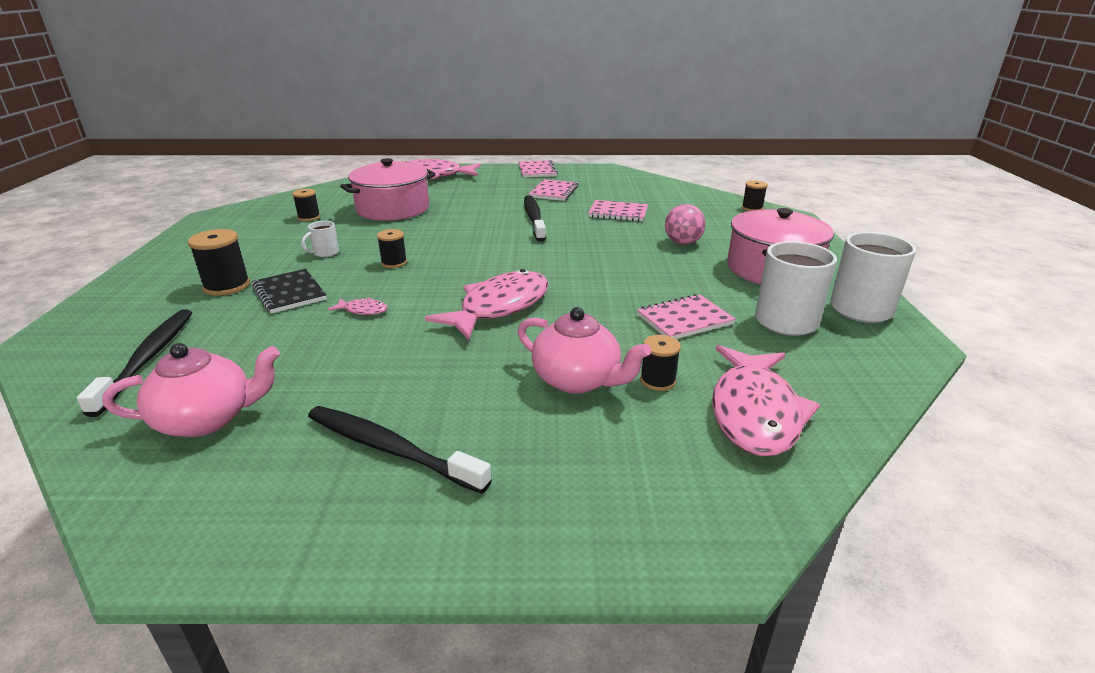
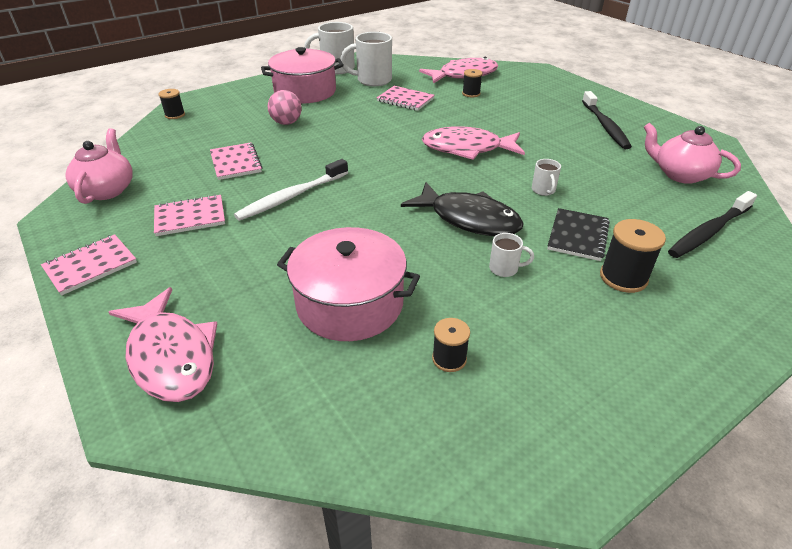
camera: 125 degrees left, 10 degrees up
pink fish [328,298,388,315] -> white mug [532,159,561,196]
black spool [377,229,407,268] -> black fish [401,182,524,236]
pink teapot [518,307,651,393] -> pink teapot moved to [66,128,133,204]
black toothbrush [524,195,546,242] -> white toothbrush [234,159,348,221]

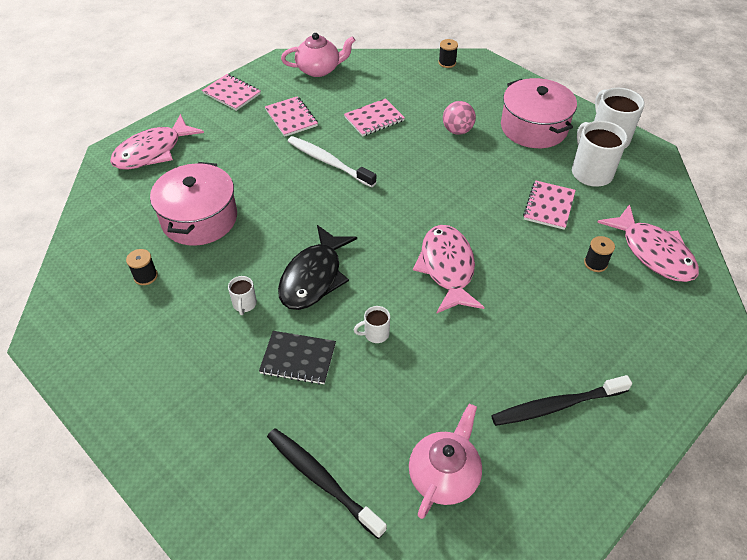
camera: 80 degrees right, 10 degrees up
black spool [600,219,666,293] -> none

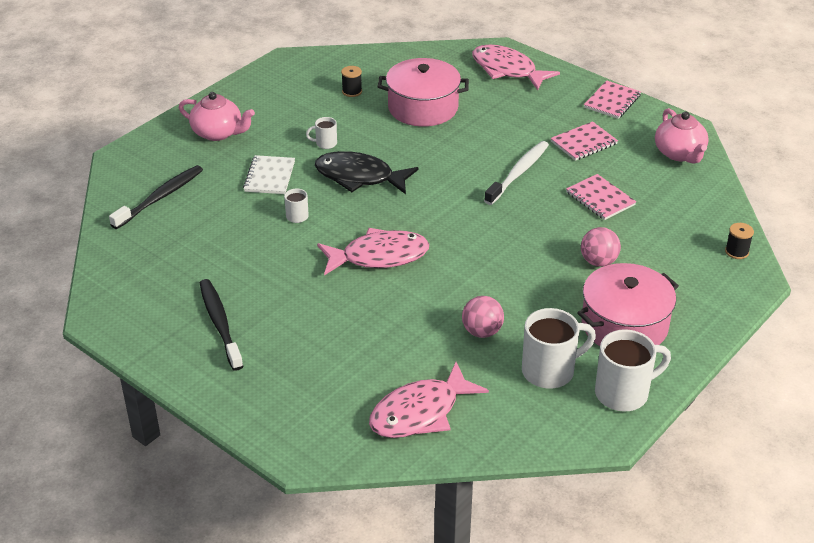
camera: 85 degrees right, 10 degrees down
black notebook [259,331,336,385] -> white notebook [243,155,295,194]
pink teapot [409,404,482,519] -> pink teapot moved to [179,92,255,141]
pink notebook [523,181,576,230] -> pink ball [462,296,504,338]
black spool [584,236,615,272] -> none

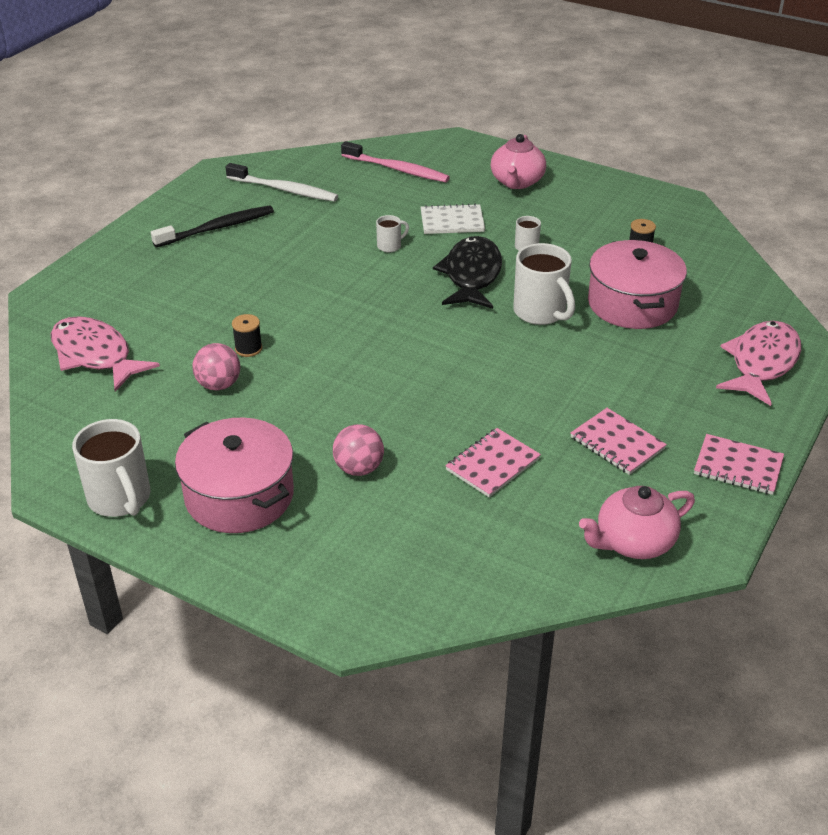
camera: 80 degrees right, 0 degrees up
black toothbrush [109,165,203,229] -> pink toothbrush [341,141,450,182]
pink fish [317,228,429,275] -> none
white toothbrush [484,141,549,205] -> white toothbrush moved to [226,163,338,202]
white mug [522,308,596,389] -> white mug moved to [513,243,575,325]
black spool [725,223,754,259] -> black spool moved to [232,314,262,357]

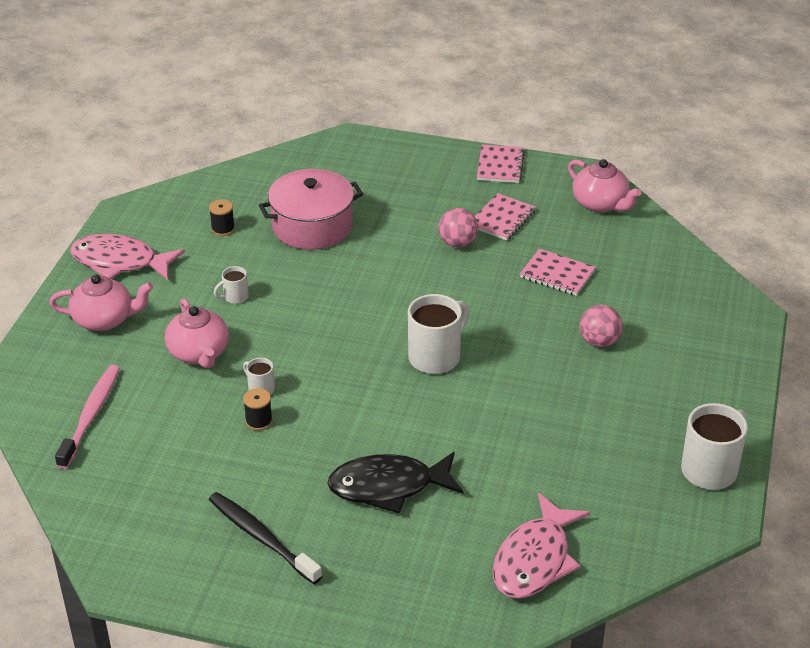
camera: 105 degrees left, 0 degrees up
pink pot [175,418,294,533] -> none
pink ball [192,343,240,391] -> pink ball moved to [439,208,478,247]
white toothbrush [226,163,338,202] -> none
black spool [232,314,262,357] -> black spool moved to [243,388,273,431]
white notebook [420,204,485,234] -> pink teapot [165,298,229,369]
black fish [433,236,502,309] -> black fish moved to [327,452,464,513]
white mug [513,243,575,325] -> white mug moved to [408,294,469,374]
pink fish [716,321,801,406] -> pink fish moved to [70,234,185,280]

